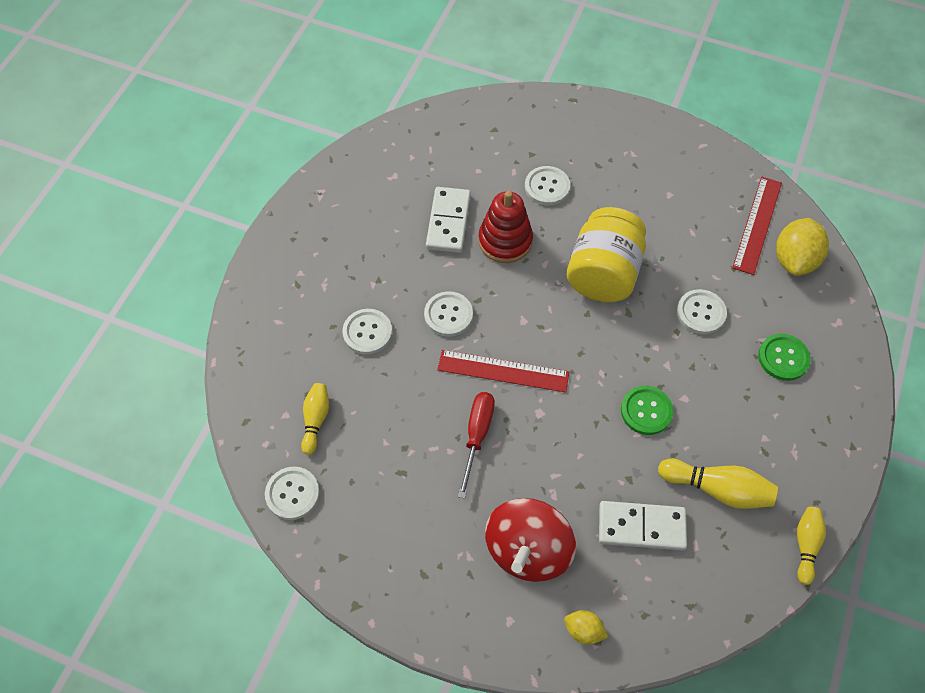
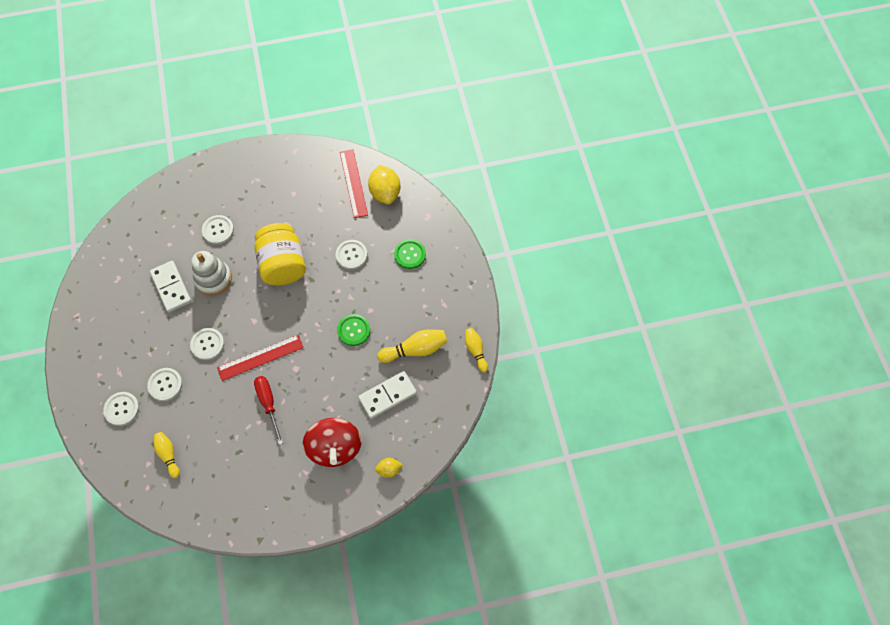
camera: 35 degrees left, 5 degrees up
white button [265,467,320,520] -> white button moved to [103,392,139,426]
red stacking toy [479,191,533,263] -> white stacking toy [192,251,232,296]

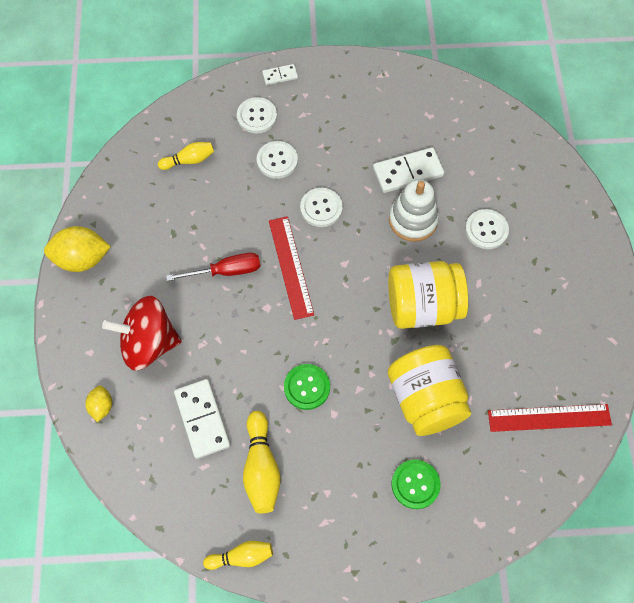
camera: 100 degrees right, 0 degrees up
white button [336,240,367,270] -> yellow jar [388,345,471,436]
yellow lemon [368,165,401,205] -> yellow lemon moved to [44,226,111,272]
none -> white domino [262,64,298,85]

